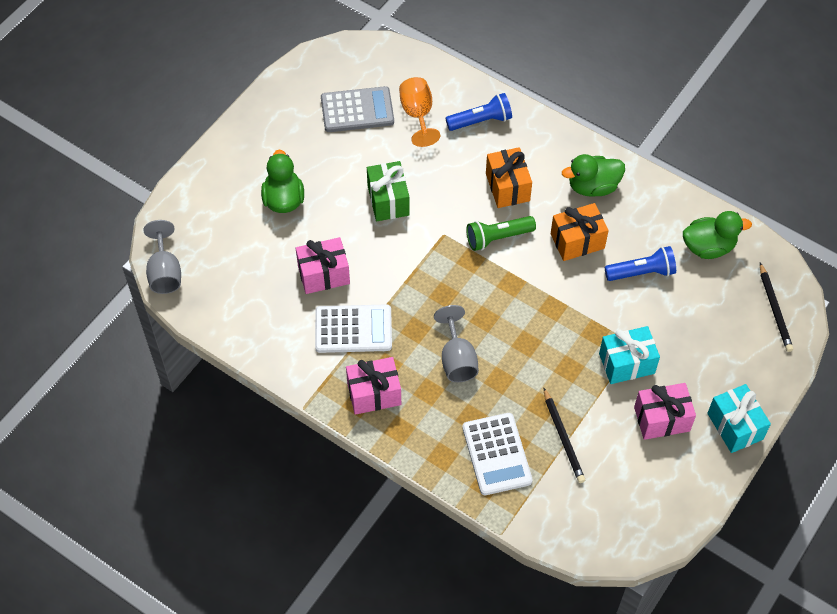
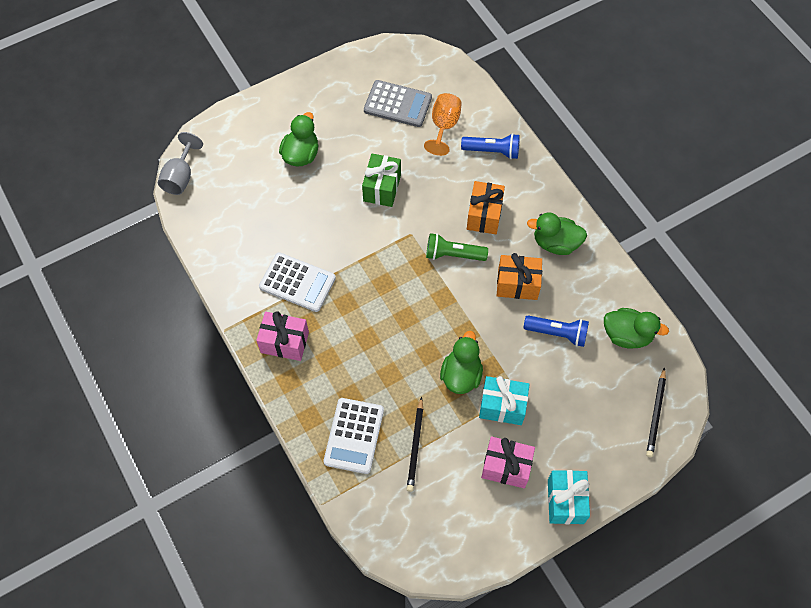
camera: 25 degrees right, 5 degrees up
pink gift [296,237,350,294] -> none
grey goblet [434,305,479,382] -> none
none -> green duck [440,331,483,394]

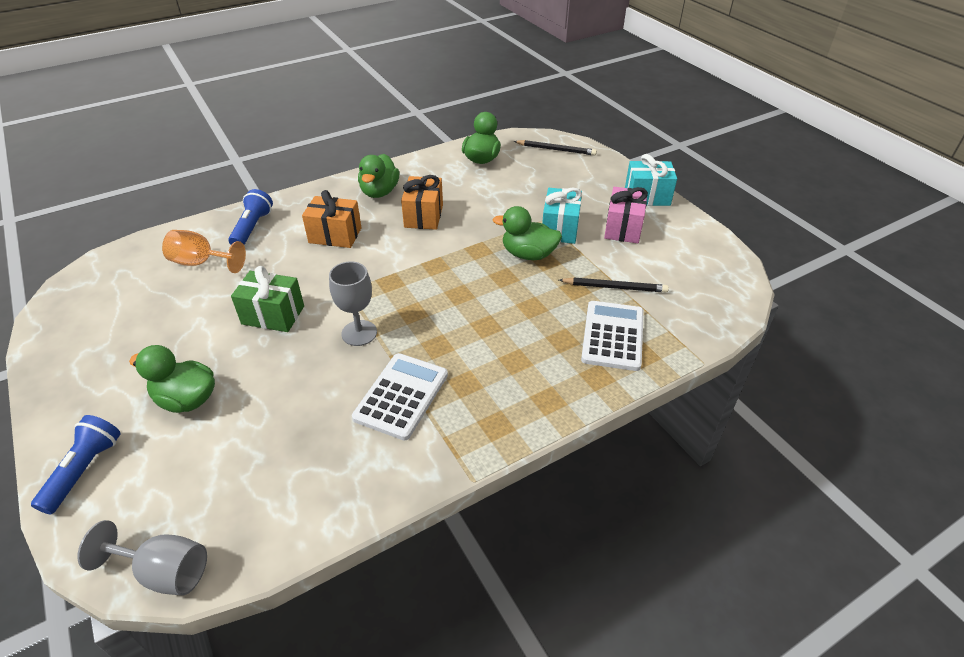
camera: 90 degrees left, 20 degrees down
pink gift [256,311,309,361] -> none
white calculator [323,398,384,474] -> white calculator turned 90 degrees counterclockwise [581,301,644,371]
grey calculator [364,80,432,127] -> none
green flashlight [426,233,488,261] -> none
blue flashlight [524,315,589,347] -> blue flashlight moved to [31,415,121,514]
none -> grey goblet [329,261,377,346]

